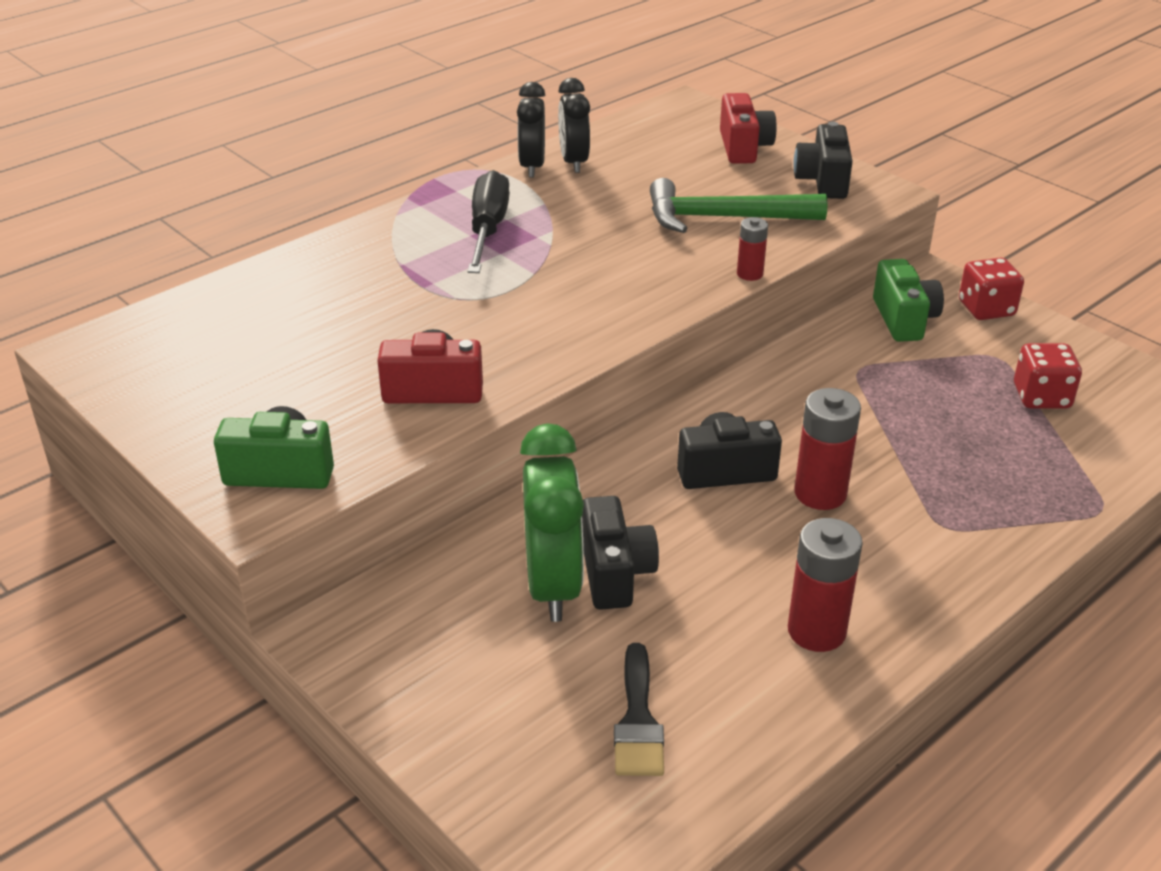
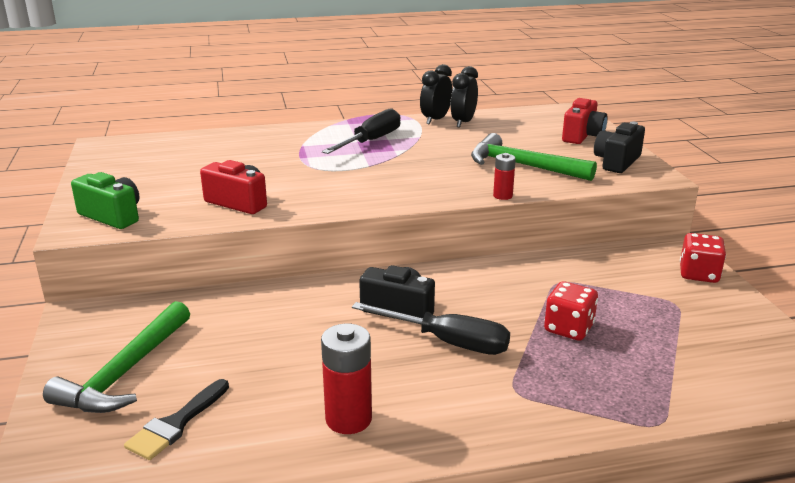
camera: 30 degrees right, 10 degrees down
green clock [520,423,584,622] -> none
black camera [582,496,659,610] -> none
red battery [794,388,861,510] -> black screwdriver [352,302,510,355]
green camera [873,259,944,342] -> none
red dice [1014,343,1082,409] -> red dice moved to [544,281,598,341]
none -> green hammer [43,301,190,413]

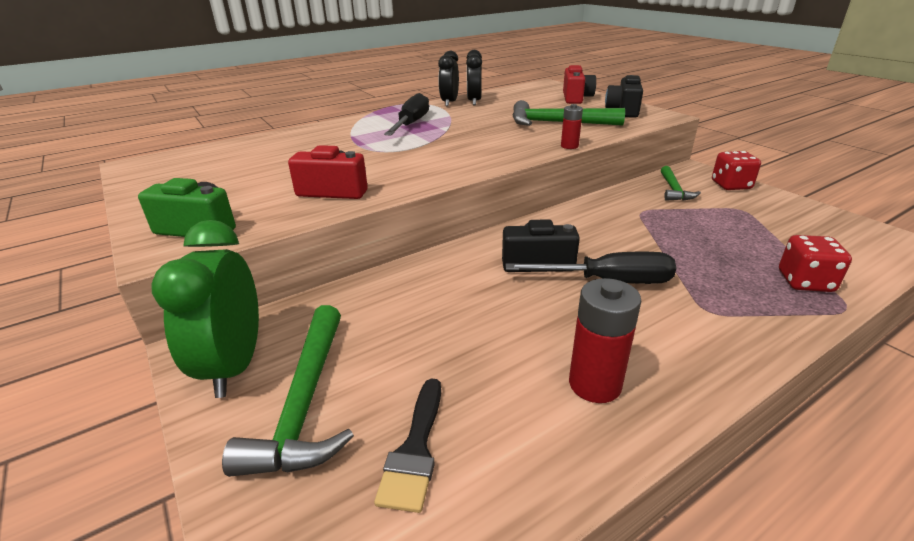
camera: 20 degrees left, 5 degrees up
red dice [544,281,598,341] -> red dice moved to [779,235,852,292]
none -> green clock [151,220,259,398]
none -> green hammer [661,166,701,201]

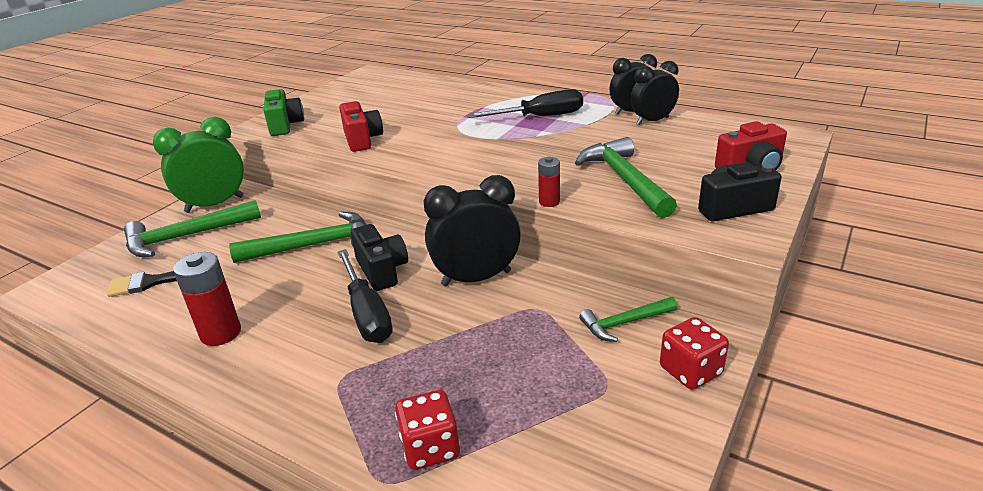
camera: 65 degrees right, 0 degrees up
none -> green hammer [229,212,367,263]
none -> black clock [424,175,521,286]

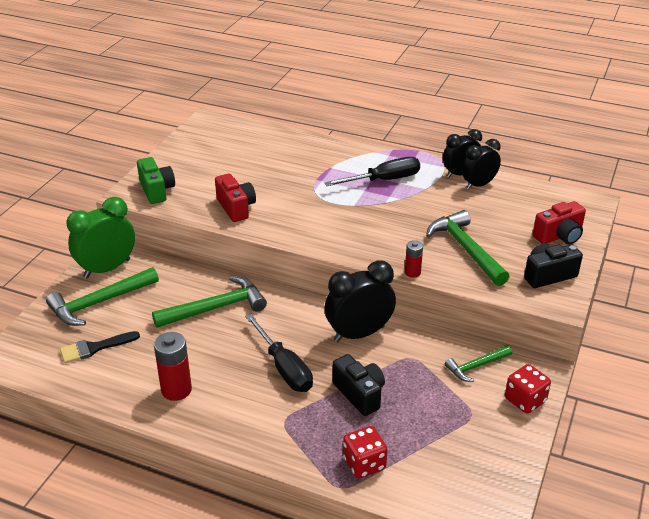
camera: 10 degrees left, 5 degrees up
black camera [351,224,408,291] -> black camera moved to [332,354,385,416]

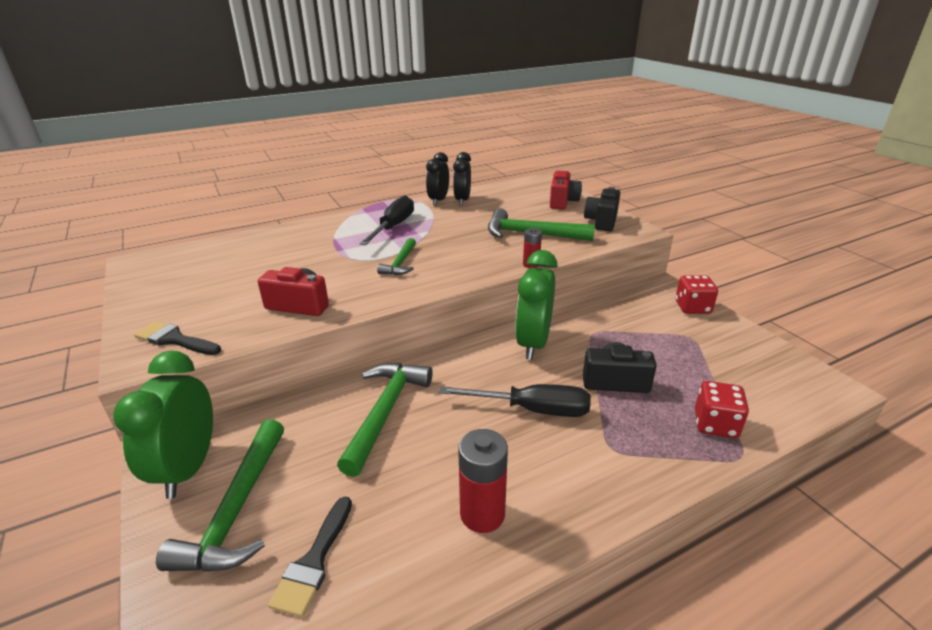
camera: 50 degrees left, 5 degrees down
green camera [137,157,175,204] -> black brush [134,321,221,355]
black clock [325,260,396,342] -> green clock [515,250,557,360]
green hammer [445,345,512,382] -> green hammer moved to [377,238,416,275]

